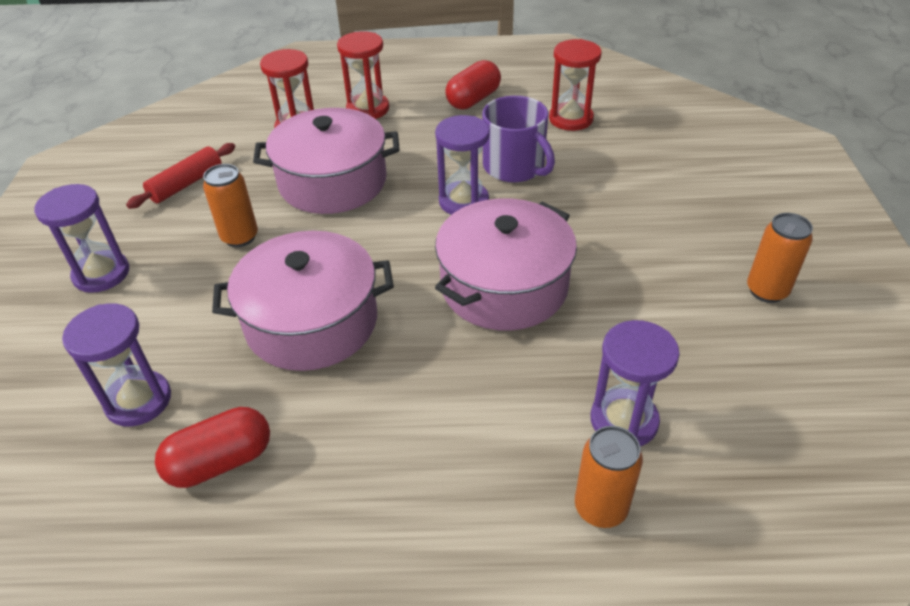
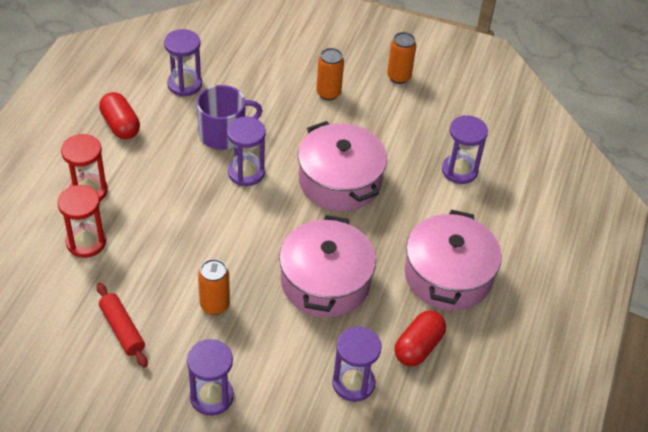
camera: 75 degrees left, 5 degrees up
red capsule [155,407,270,488] -> red capsule turned 45 degrees clockwise [395,311,446,366]
pink pot [253,108,400,214] -> pink pot moved to [405,209,502,311]
red hourglass [549,39,602,131] -> purple hourglass [164,29,202,96]
orange can [575,426,643,528] -> orange can moved to [316,48,344,101]

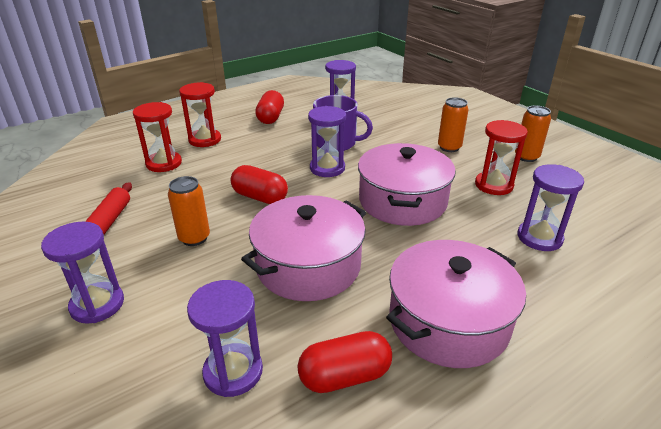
camera: 40 degrees right, 15 degrees down
none -> red capsule [231,165,288,204]
none -> red hourglass [475,120,528,195]

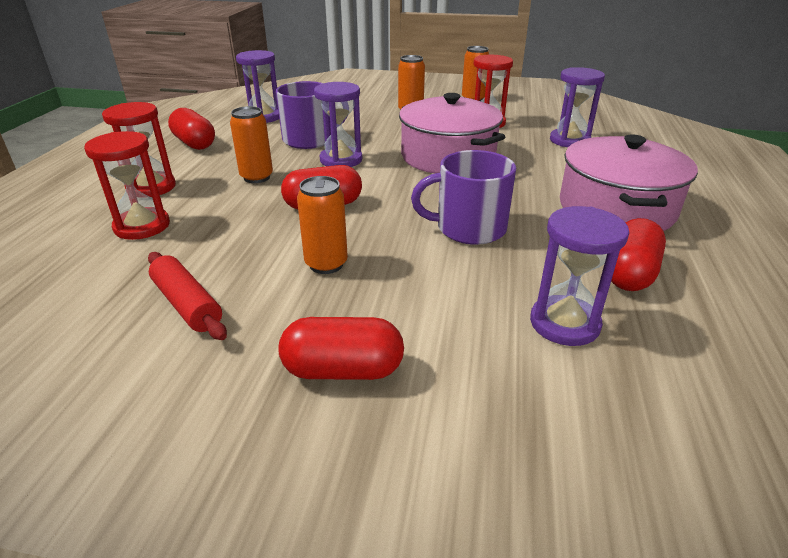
camera: 45 degrees left, 0 degrees up
purple hourglass [41,222,124,324] -> red capsule [279,317,404,380]
pink pot [241,195,366,301] -> purple mug [411,150,516,245]
none -> orange can [230,106,273,183]

